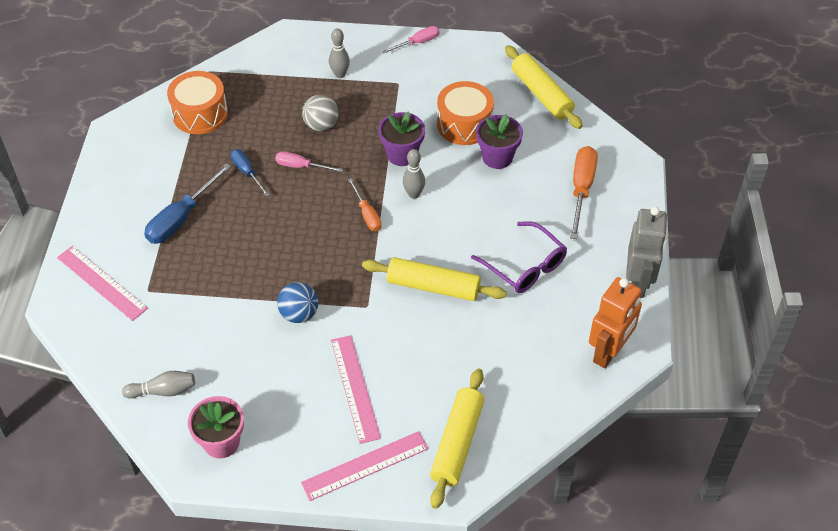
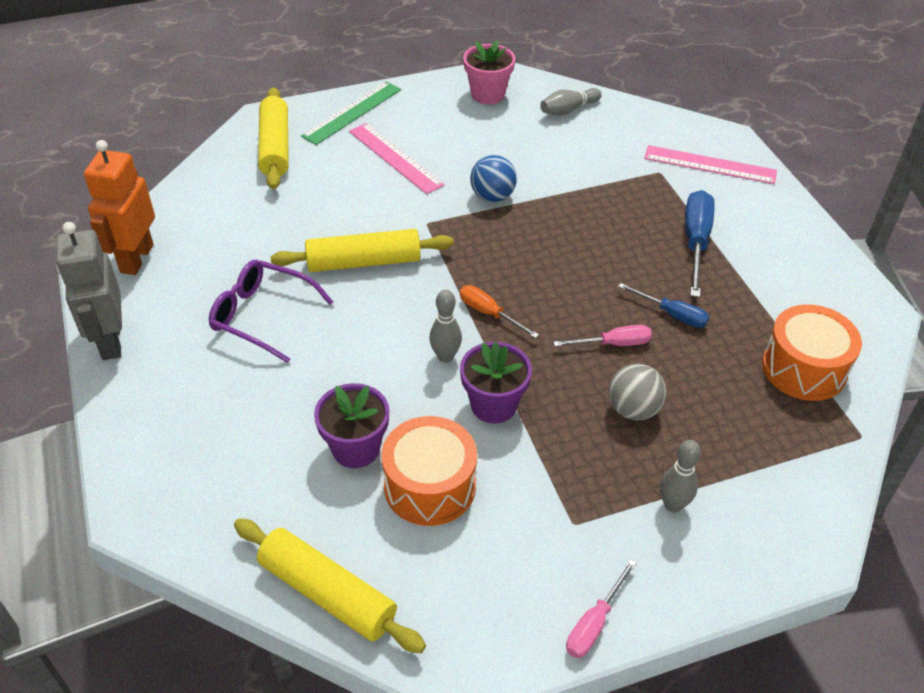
camera: 155 degrees right, 5 degrees down
pink ruler [301,431,428,501] -> green ruler [301,81,401,145]
orange screwdriver [570,146,598,239] -> none

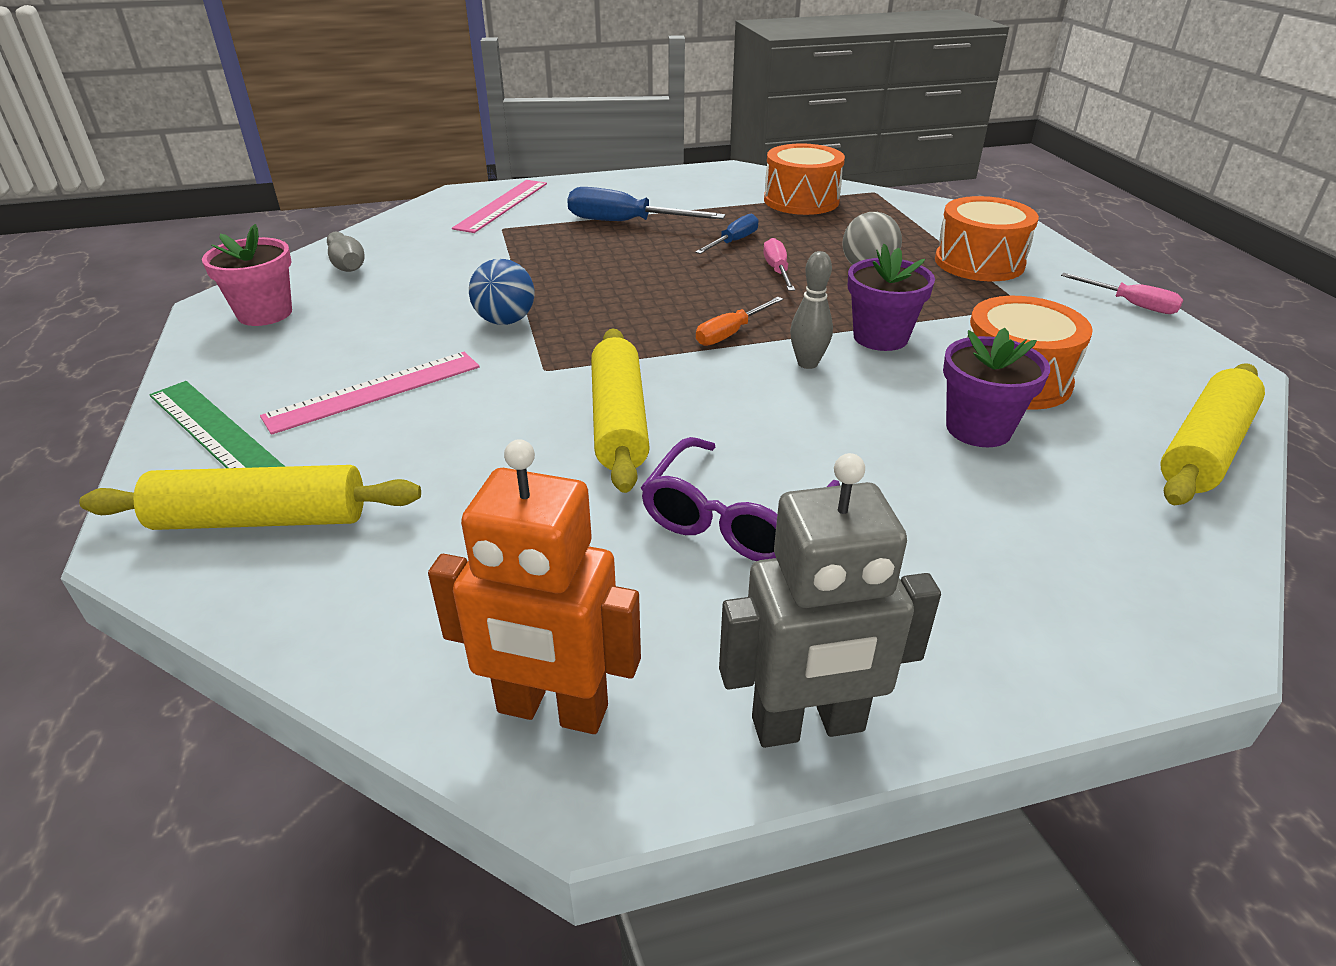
camera: 85 degrees left, 10 degrees down
grey bowling pin [660,440,701,513] -> orange drum [935,196,1039,281]

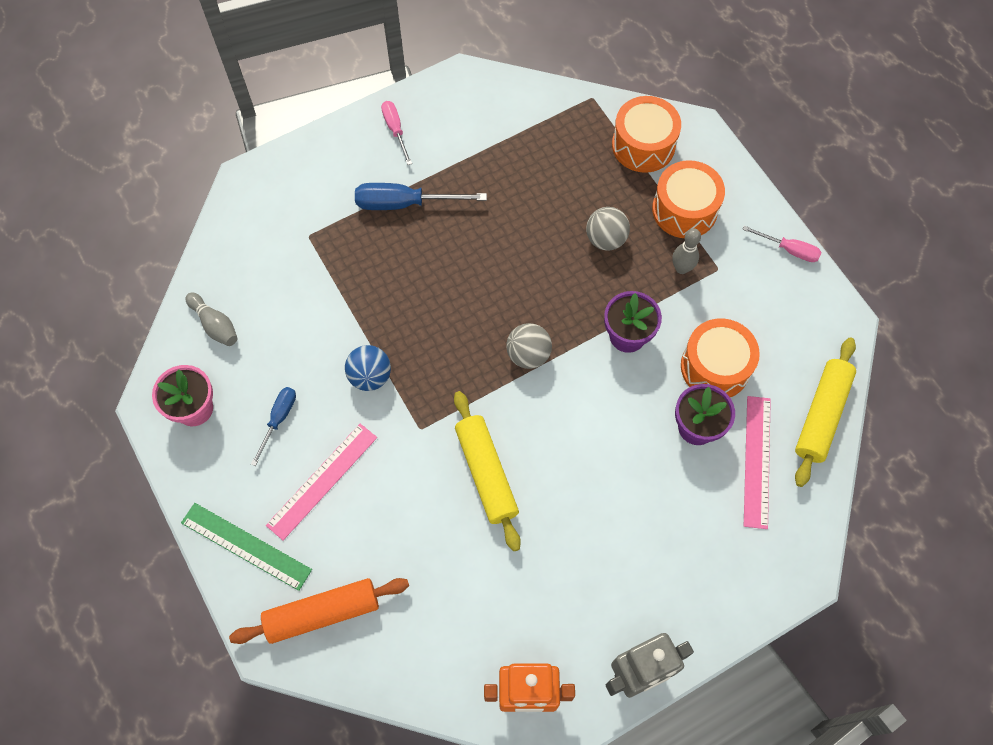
camera: 15 degrees left, 30 degrees up
yellow rolling pin [79,465,421,530] -> orange rolling pin [229,578,409,644]
pink ruler [452,180,547,233] -> pink ruler moved to [744,396,771,529]
purple glasses [641,437,840,561] -> none
blue screwdriver [695,214,759,254] -> blue screwdriver moved to [251,387,296,466]
orange screwdriver [696,297,783,346] -> grey ball [506,323,552,369]
pink screwdriver [763,238,795,291] -> pink screwdriver moved to [381,101,412,165]
orange drum [764,143,845,215] -> orange drum moved to [612,96,681,173]
grey bowling pin [790,251,833,369] -> grey bowling pin moved to [672,228,701,274]

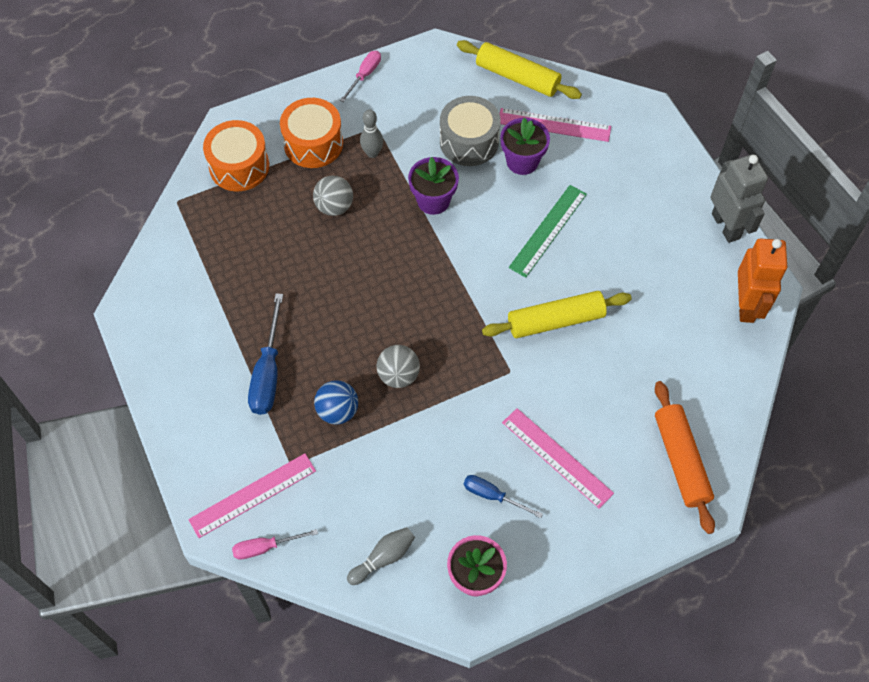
camera: 85 degrees left, 5 degrees down
green ruler [181,503,312,591] -> green ruler moved to [509,185,587,278]
blue ball [345,345,391,391] -> blue ball moved to [314,380,358,425]
pink screwdriver [381,101,412,165] -> pink screwdriver moved to [232,529,318,560]
grey ball [506,323,552,369] -> grey ball moved to [377,345,420,388]
orange drum [681,318,760,397] -> grey drum [440,96,501,166]
none -> pink ruler [188,453,316,538]

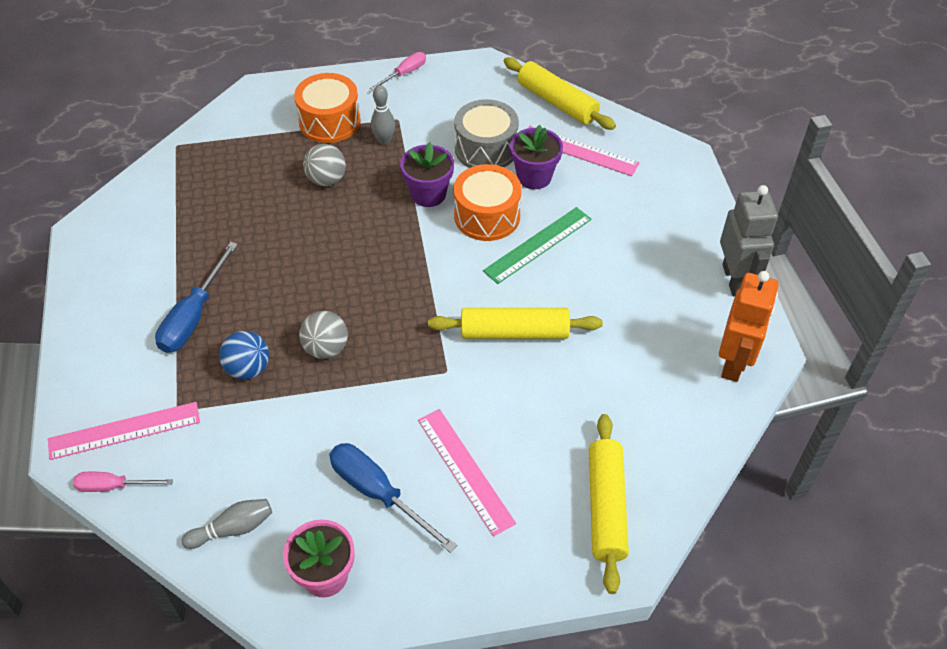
camera: 15 degrees right, 10 degrees down
orange drum [203,120,269,192] -> orange drum moved to [454,164,522,241]
blue screwdriver [464,475,543,518] -> blue screwdriver [329,443,457,553], size x1.66
orange rolling pin [655,381,715,534] -> yellow rolling pin [589,414,629,594]

